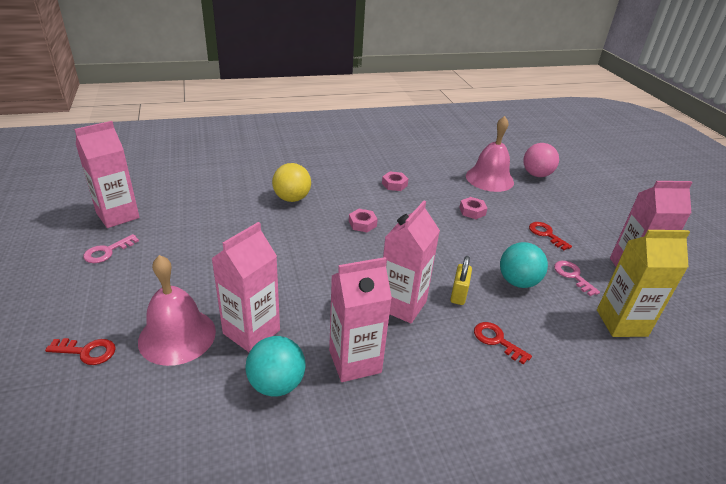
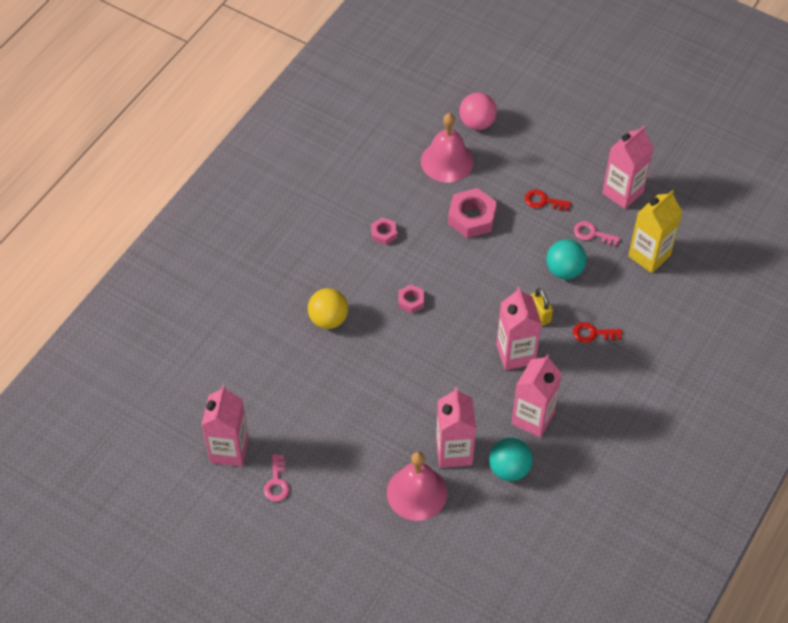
camera: 40 degrees left, 20 degrees up
red key [45,338,116,365] -> none
pink nut [459,197,488,219] -> pink nut [448,188,497,238], size x1.82

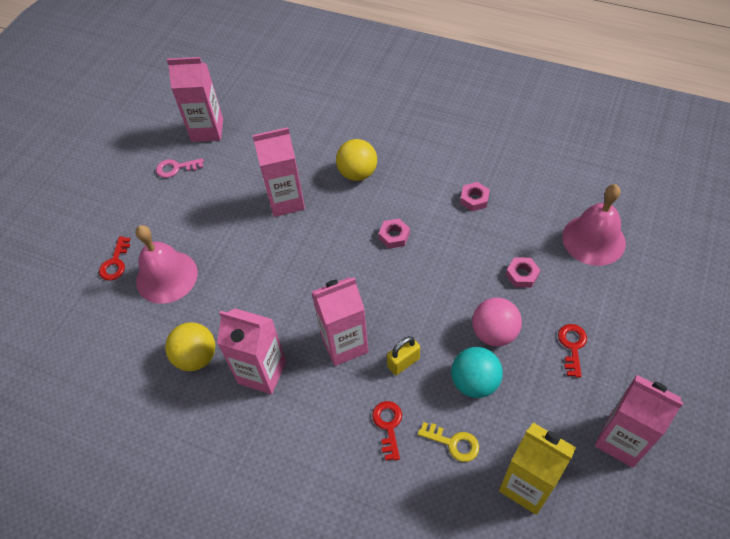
camera: 85 degrees right, 0 degrees up
pink carton [436,387,476,468] -> pink carton moved to [252,127,305,217]
pink nut [448,188,497,238] -> pink nut [506,257,540,288], size x0.55
pink ball [459,92,497,130] -> pink ball moved to [472,298,522,347]
turquoise ball [489,438,533,481] -> yellow ball [165,322,215,371]
pink key [574,221,620,246] -> none
none -> red key [99,236,130,281]
none -> yellow key [418,422,479,462]

